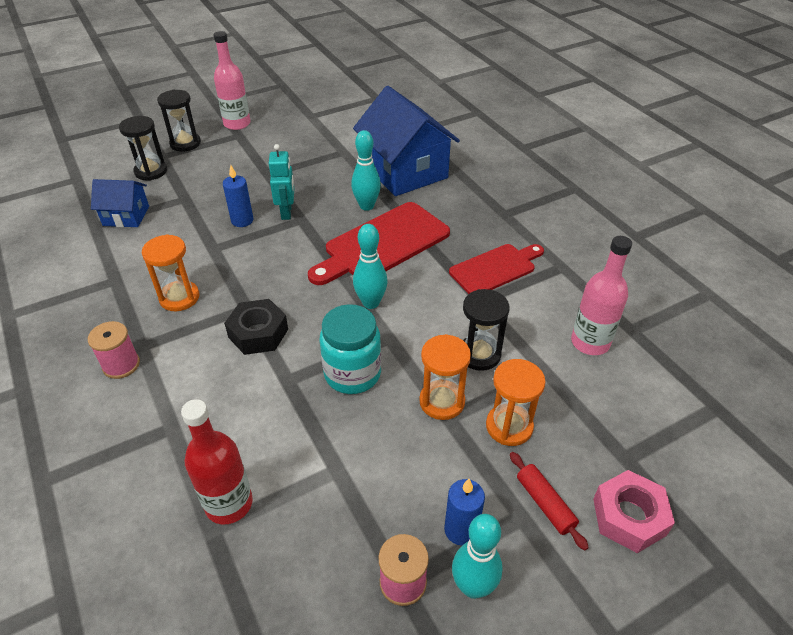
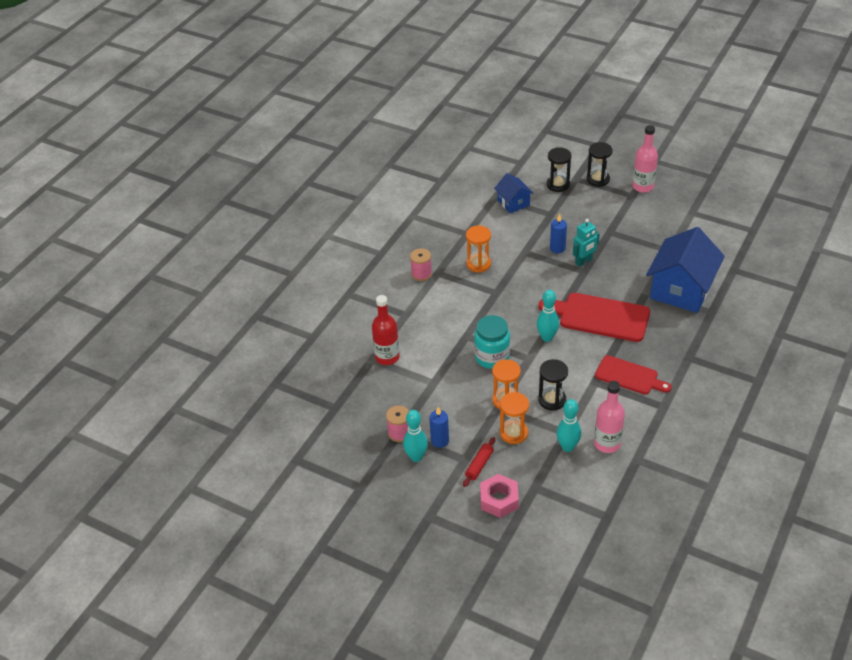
camera: 60 degrees right, 0 degrees up
black nut [224,299,288,355] -> none
turquoise bowling pin [351,130,381,211] -> turquoise bowling pin moved to [557,399,581,452]

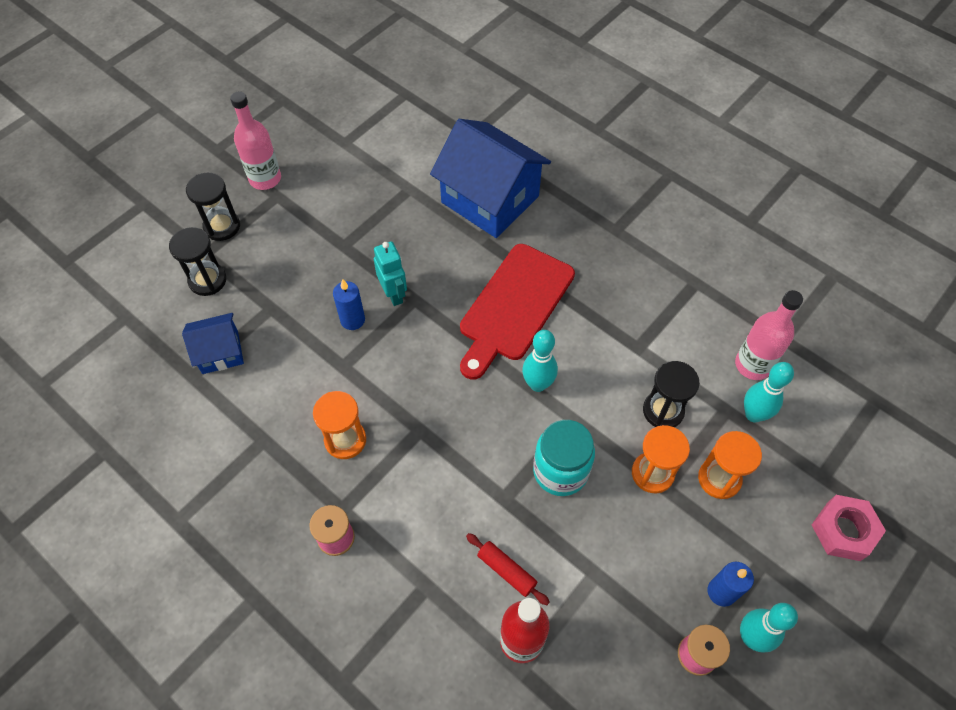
camera: 80 degrees left, 15 degrees up
red rolling pin [463,437,495,487] -> red rolling pin moved to [466,533,550,605]
red cutting board [595,355,672,394] -> none

